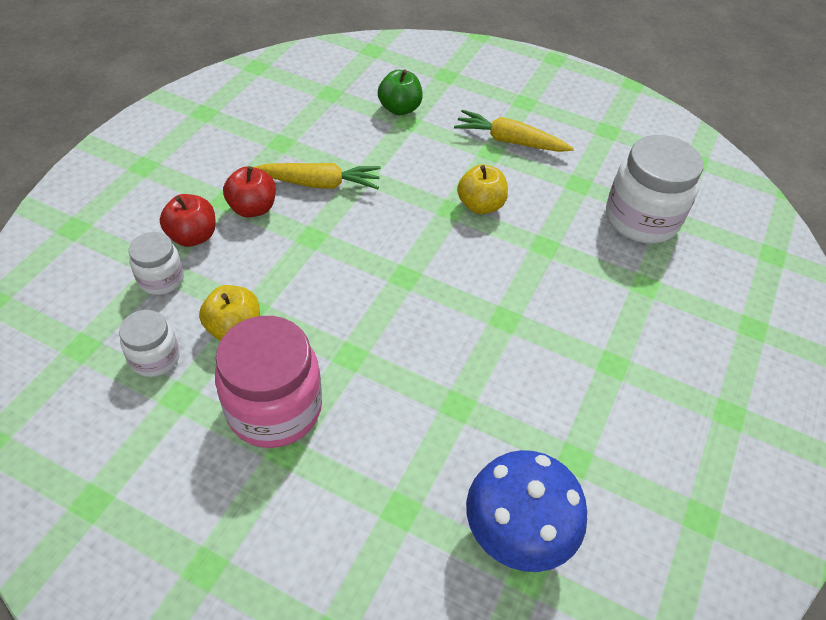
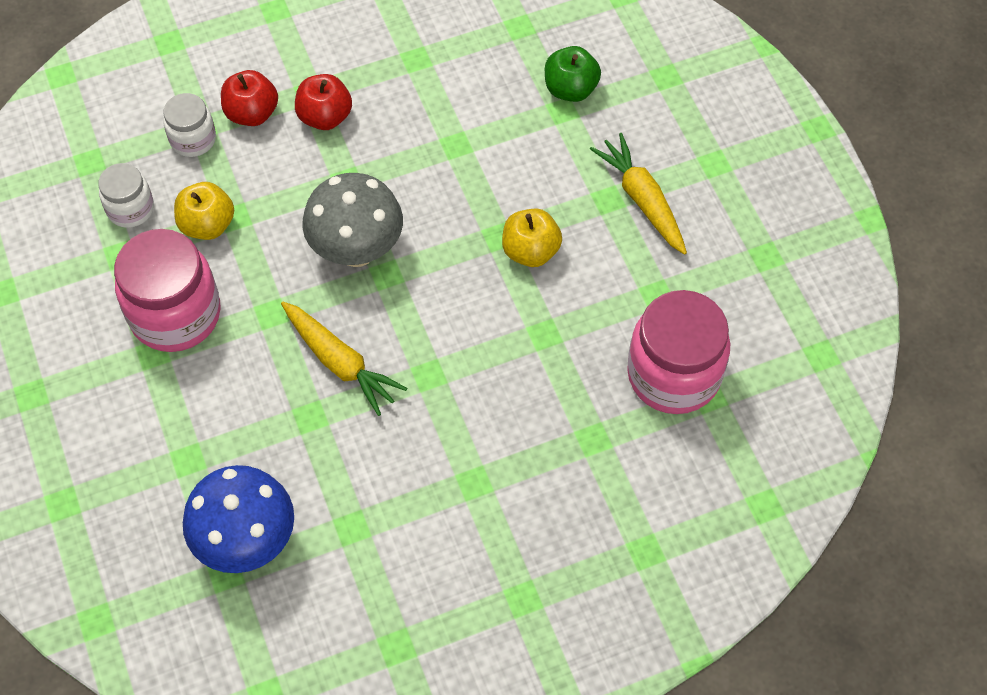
camera: 45 degrees right, 10 degrees up
yellow carrot [254,163,381,189] -> yellow carrot moved to [281,302,408,416]
white jar [606,135,703,244] -> pink jar [627,290,730,414]
none -> grey mushroom [302,173,403,267]

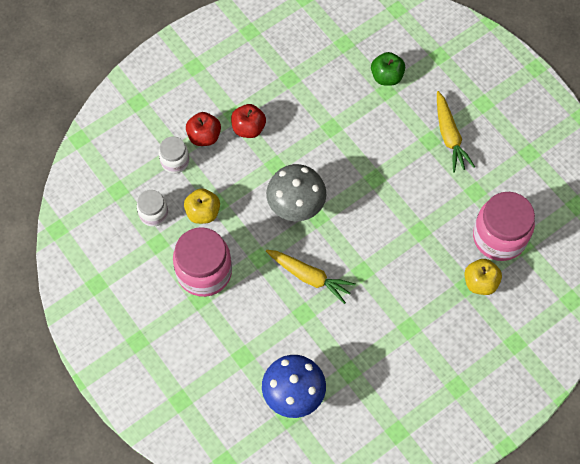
camera: 15 degrees left, 5 degrees up
yellow apple [502,208,562,267] -> yellow apple moved to [464,259,502,295]
yellow carrot [590,133,687,255] -> yellow carrot turned 150 degrees counterclockwise [437,91,475,173]

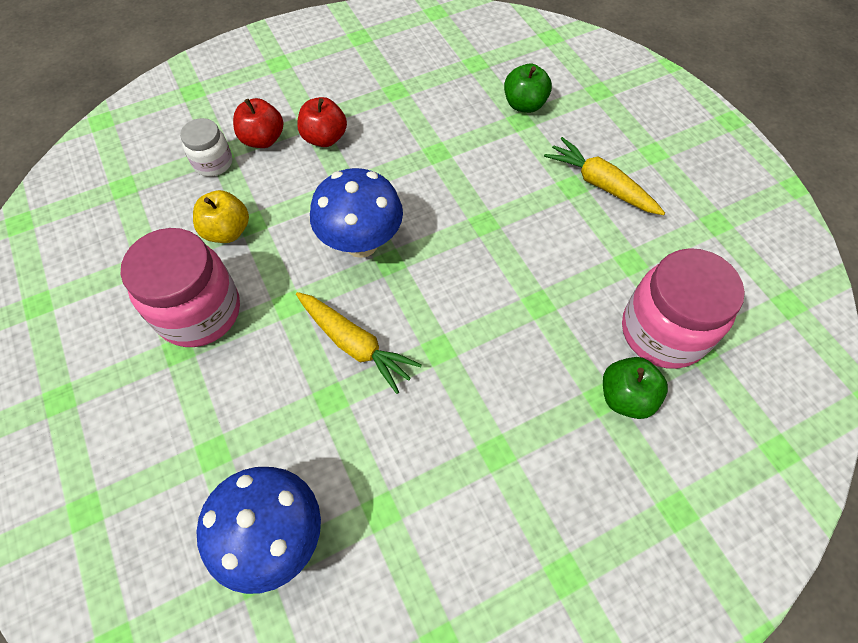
camera: 10 degrees right, 5 degrees down
white jar [137,190,168,227] -> none
grey mushroom [266,164,326,221] -> blue mushroom [310,168,403,258]
yellow carrot [437,91,475,173] -> yellow carrot turned 135 degrees clockwise [544,137,665,215]
yellow apple [464,259,502,295] -> green apple [603,357,668,419]

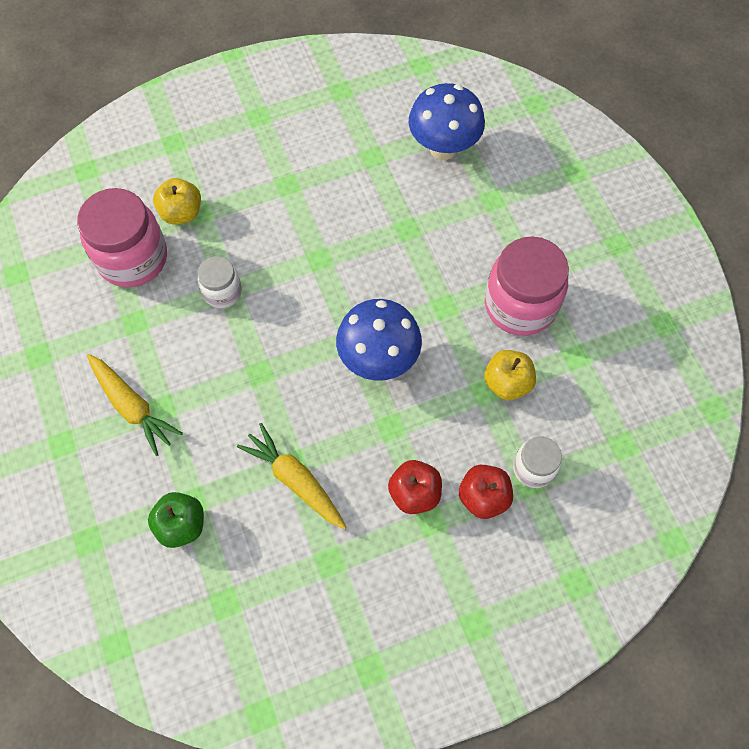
camera: 175 degrees left, 5 degrees up
yellow carrot [296,292,422,394] -> yellow carrot moved to [237,423,346,529]
green apple [603,357,668,419] -> yellow apple [153,178,201,225]
none -> white jar [198,256,242,308]

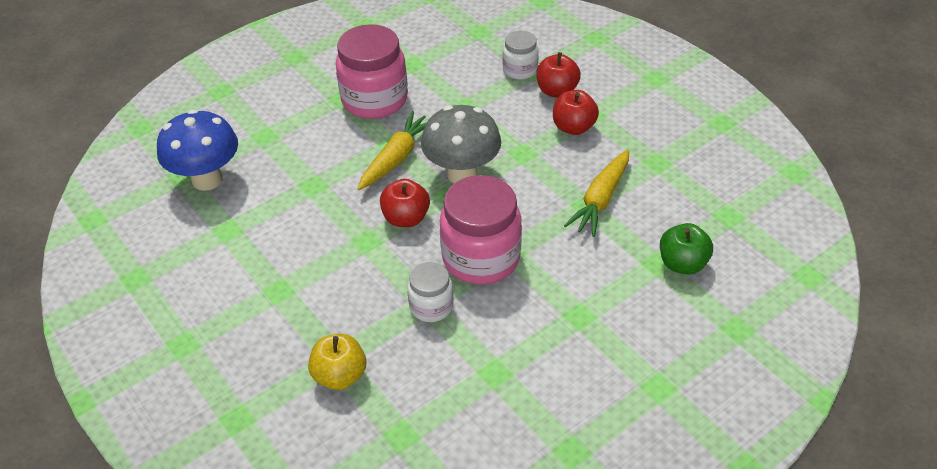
camera: 105 degrees left, 20 degrees down
pink jar [77,188,167,287] -> pink jar moved to [440,175,522,285]
yellow carrot [87,354,183,456] -> yellow carrot moved to [358,111,426,190]
blue mushroom [336,299,422,381] -> grey mushroom [421,105,501,183]
yellow apple [484,350,536,400] -> none
none -> red apple [380,179,430,227]

